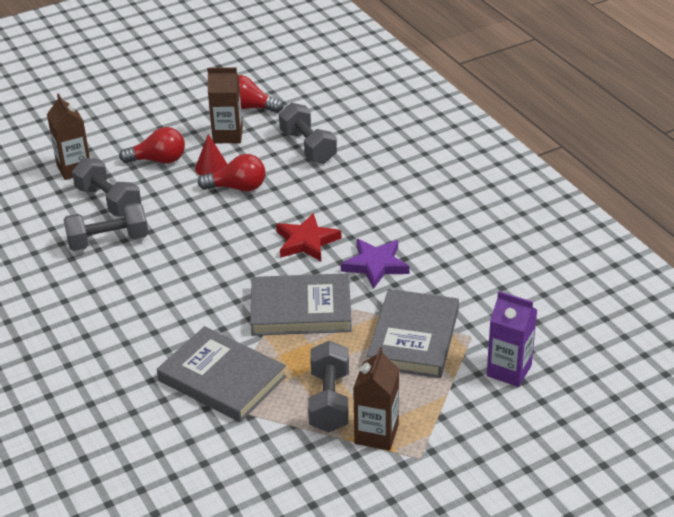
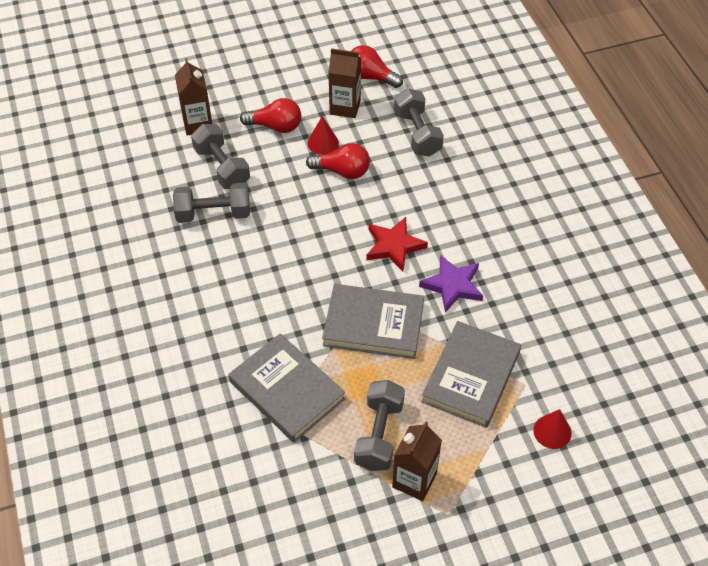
camera: 10 degrees right, 15 degrees up
purple carton [487,291,537,387] -> red cone [533,409,572,449]

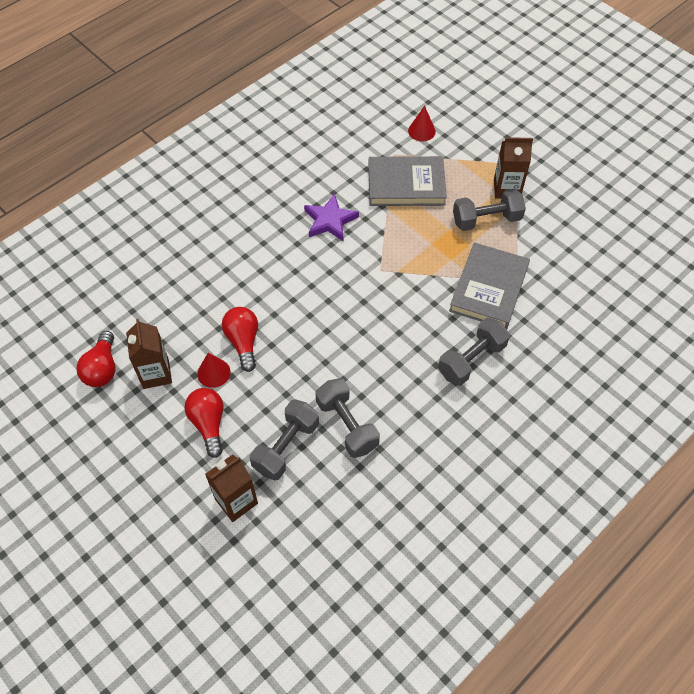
camera: 115 degrees left, 5 degrees up
grey book [322,284,424,359] -> none
red star [366,217,428,272] -> none
grey dumbbell [394,88,444,157] -> grey dumbbell moved to [438,318,510,386]

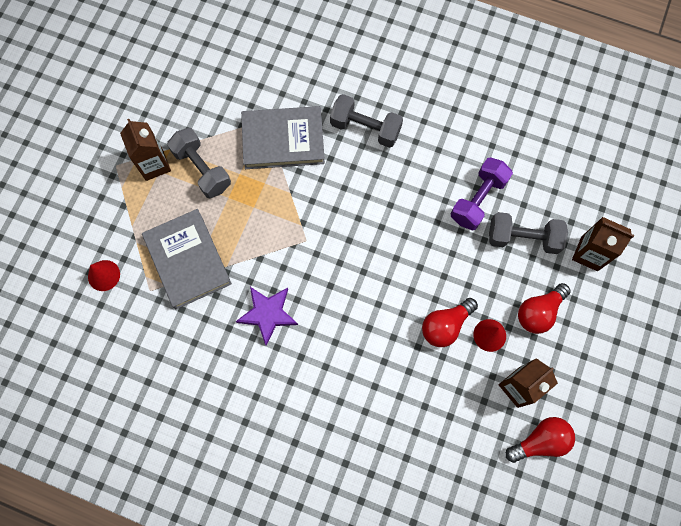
camera: 115 degrees left, 15 degrees up
grey dumbbell [316,378,380,458] -> purple dumbbell [451,157,513,231]

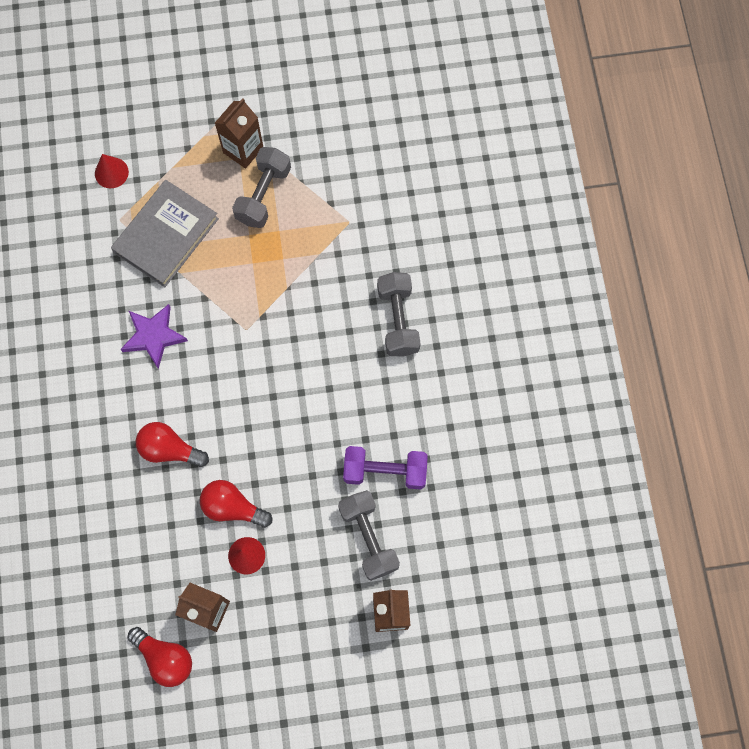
camera: 60 degrees right, 0 degrees up
grey book [241,106,325,169] -> none
red light bulb [518,283,571,334] -> red light bulb moved to [136,422,209,467]

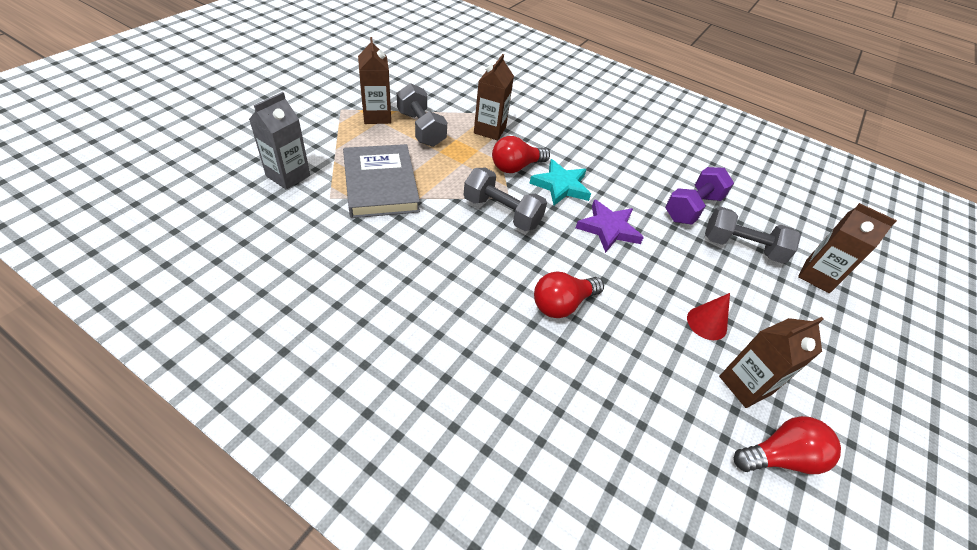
camera: 55 degrees left, 25 degrees down
red cone [95,154,129,188] -> grey carton [249,92,310,190]
purple star [120,304,188,369] -> purple star moved to [576,199,644,253]
red light bulb [200,480,272,528] -> red light bulb moved to [492,136,550,173]
grey dumbbell [377,272,421,357] -> grey dumbbell moved to [464,168,547,231]
none -> brown carton [474,54,514,140]
none -> turquoise star [529,159,591,205]

